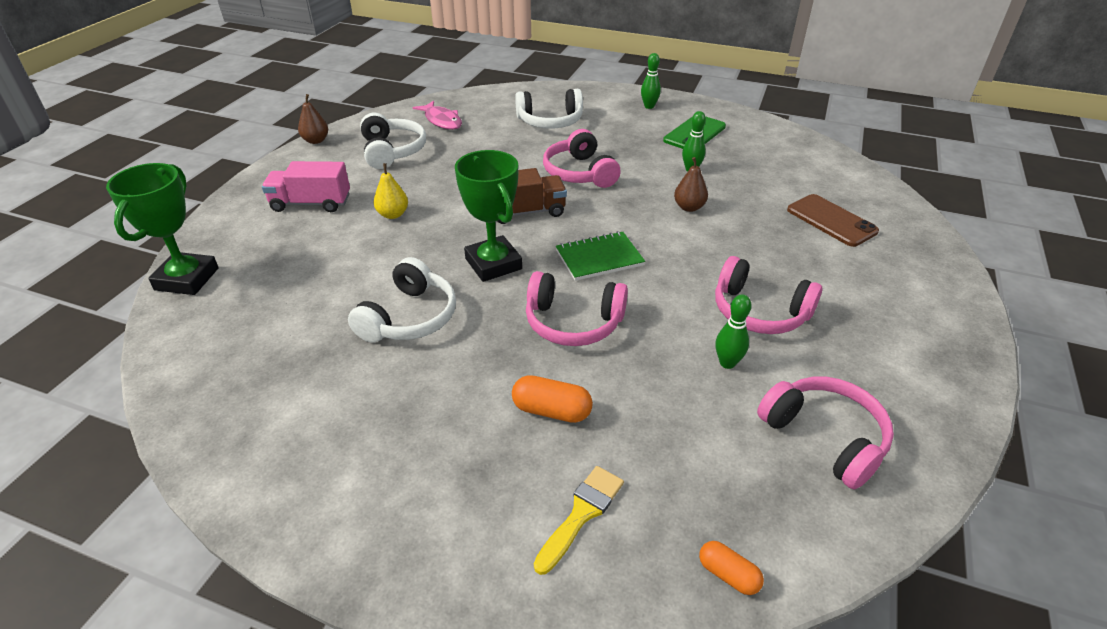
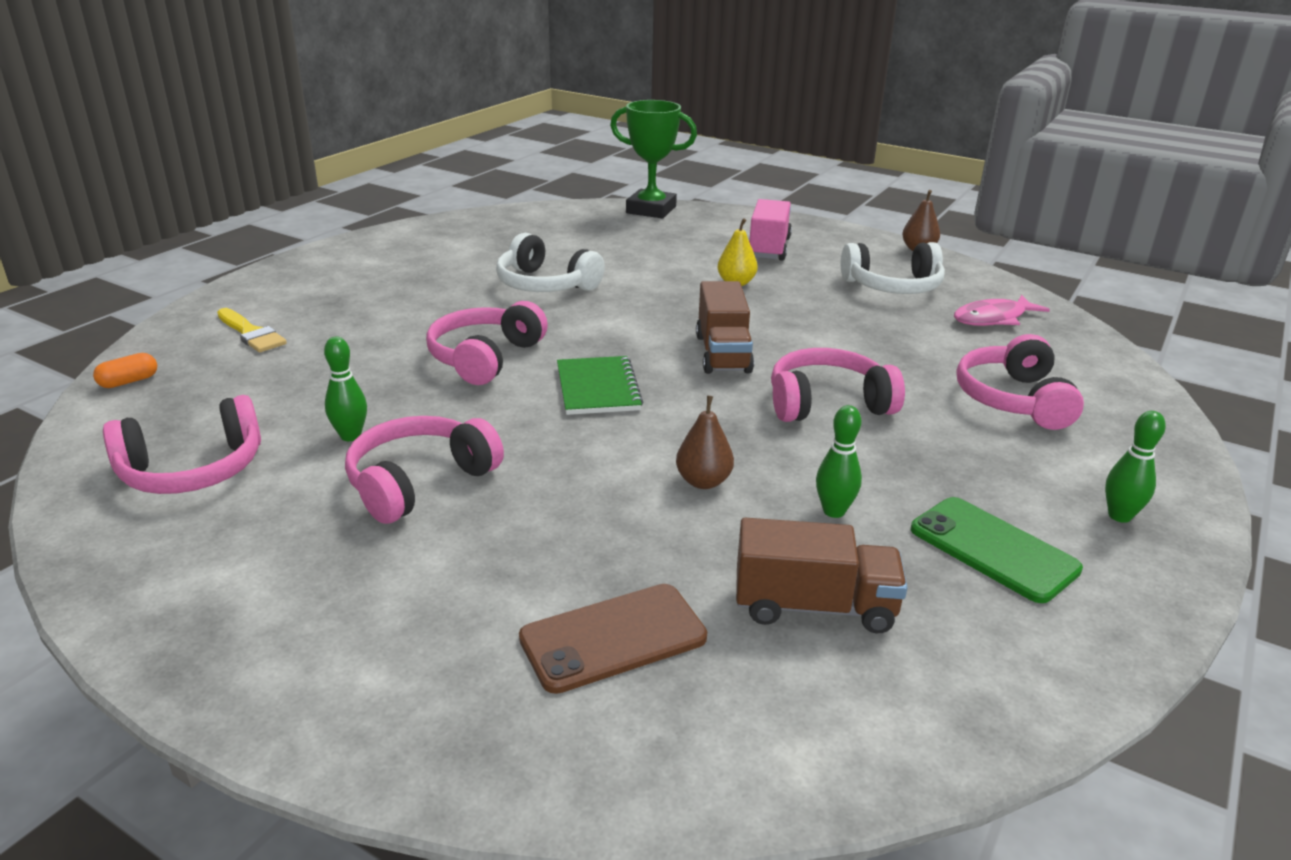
camera: 100 degrees right, 10 degrees down
green trophy [455,150,522,282] -> none
orange capsule [512,375,593,423] -> none
white headphones [515,89,583,129] -> pink headphones [956,334,1084,430]
none -> brown truck [736,518,908,634]

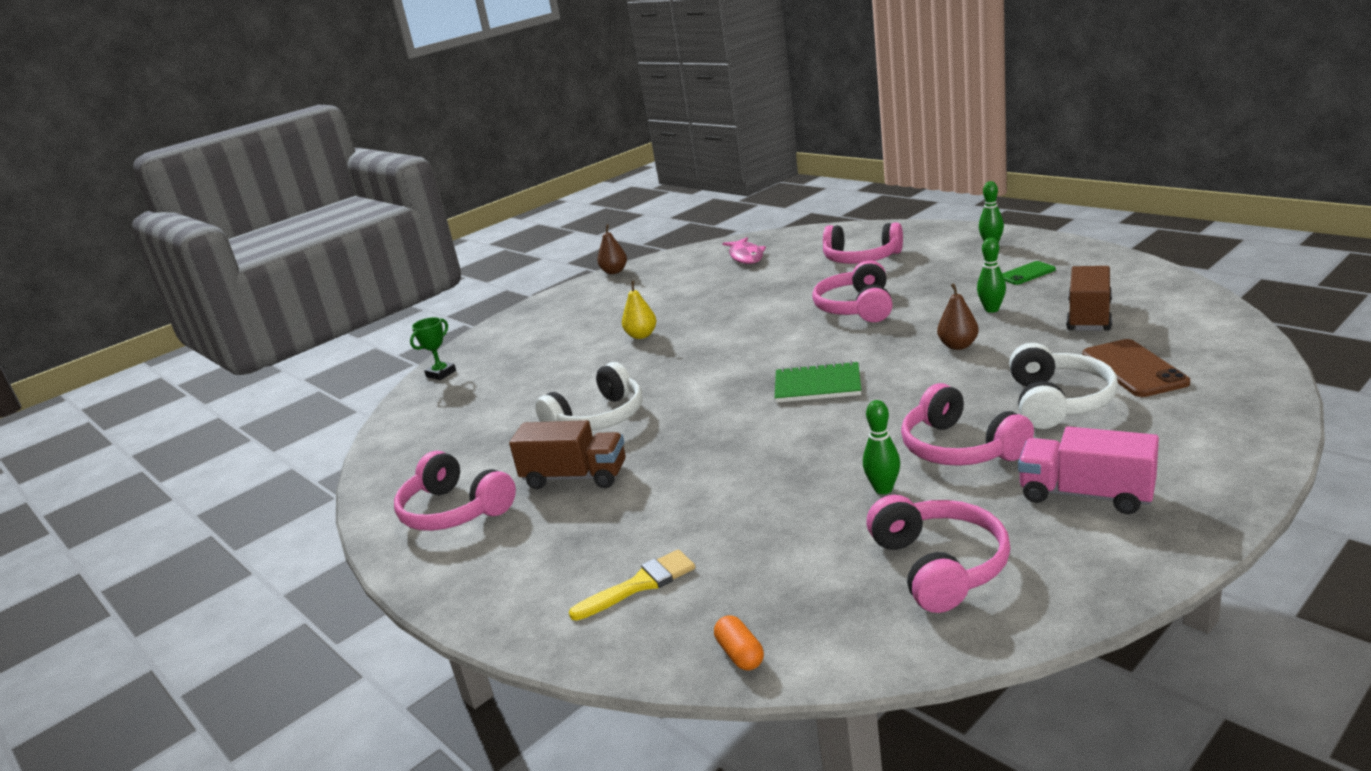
camera: 70 degrees left, 5 degrees down
pink headphones [426,301,548,385] -> pink headphones moved to [394,451,516,531]
green trophy [610,100,697,218] -> green trophy [410,317,456,380], size x0.53
brown truck [696,281,754,374] -> brown truck moved to [509,420,625,489]
pink truck [749,199,792,261] -> pink truck moved to [1018,426,1159,514]
white headphones [841,242,945,294] -> white headphones moved to [1009,343,1118,429]
green phone [911,497,1083,603] -> green phone [1002,261,1056,285], size x0.61

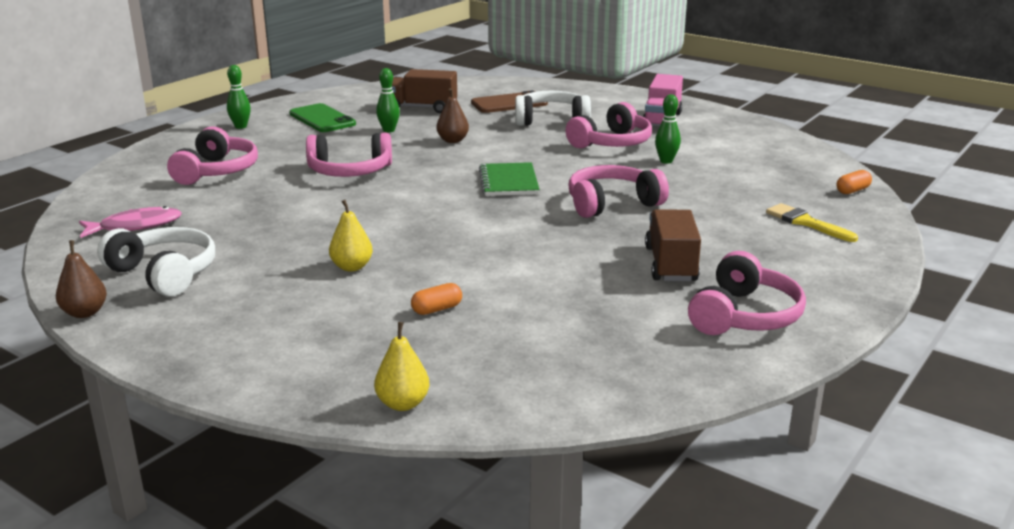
camera: 105 degrees left, 0 degrees up
green trophy [410,317,456,380] -> yellow pear [374,322,429,411]
white headphones [535,362,642,431] -> white headphones moved to [97,227,215,296]
pink headphones [866,495,1010,613] -> pink headphones moved to [568,165,669,218]
green phone [1002,261,1056,285] -> green phone [289,103,356,132], size x1.63
none -> orange capsule [411,283,462,315]

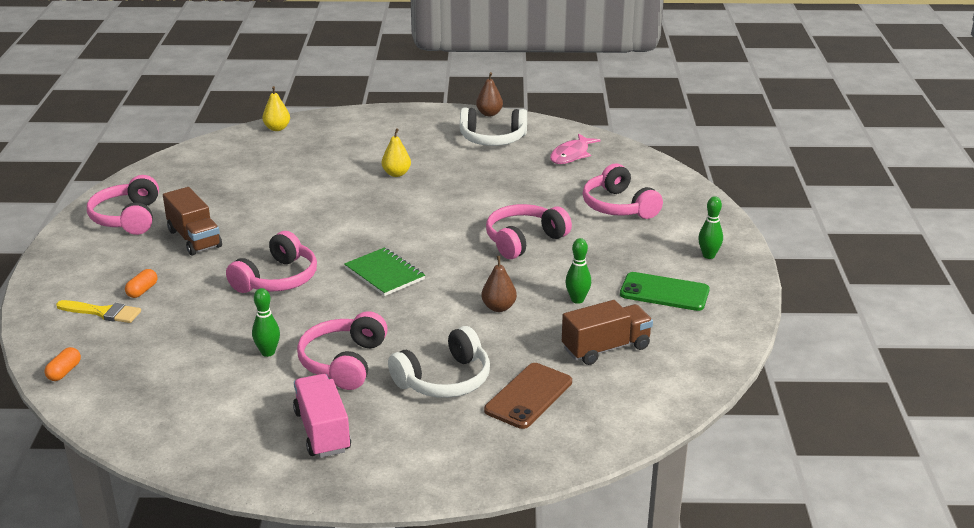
camera: 145 degrees right, 5 degrees up
orange capsule [411,283,462,315] -> orange capsule moved to [125,269,158,298]

